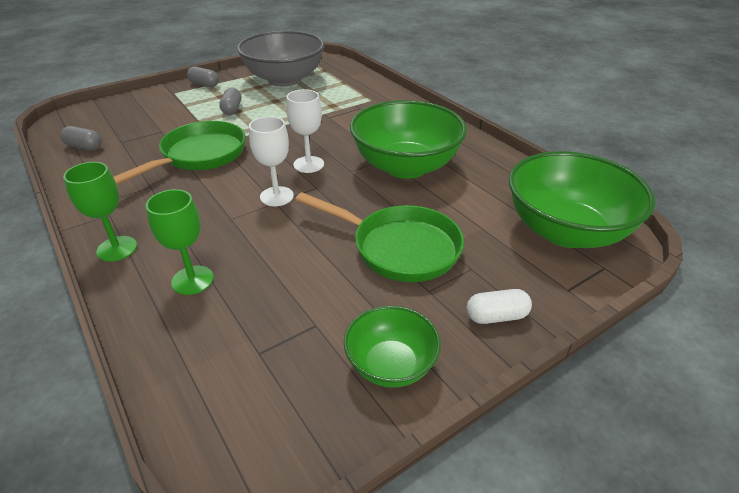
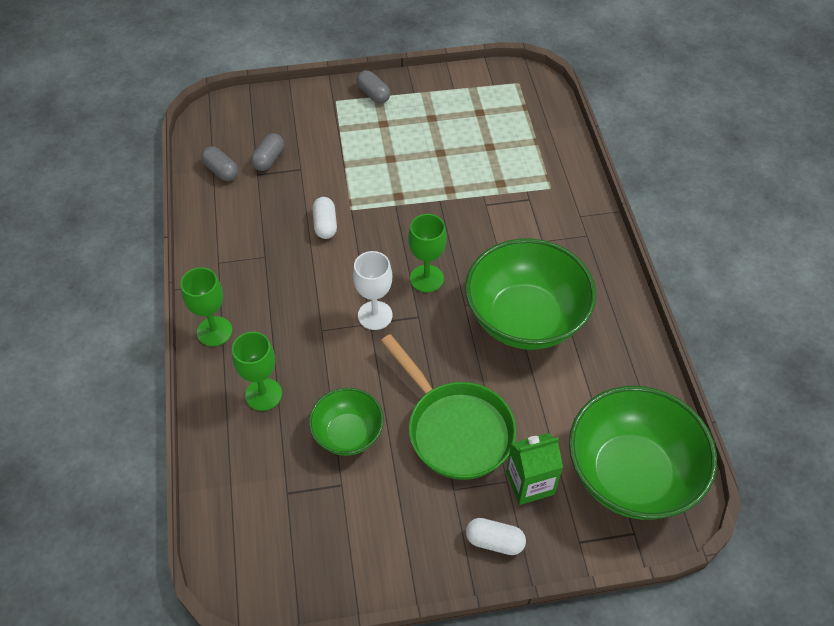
camera: 25 degrees right, 15 degrees up
green pan [114,121,245,185] -> white capsule [312,197,337,239]
grey capsule [219,87,241,115] -> grey capsule moved to [251,133,284,171]
grey bowl [237,31,325,86] -> none
white goblet [286,89,324,173] -> green goblet [408,214,447,292]
green bowl [344,306,441,388] -> green bowl moved to [309,388,384,456]
none -> green carton [506,433,563,505]

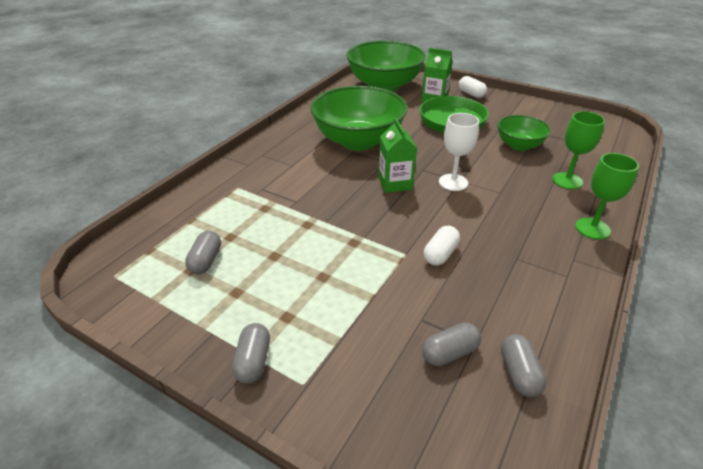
camera: 140 degrees left, 15 degrees down
green goblet [408,214,447,292] -> green carton [379,118,417,193]
none -> grey capsule [185,231,221,274]

